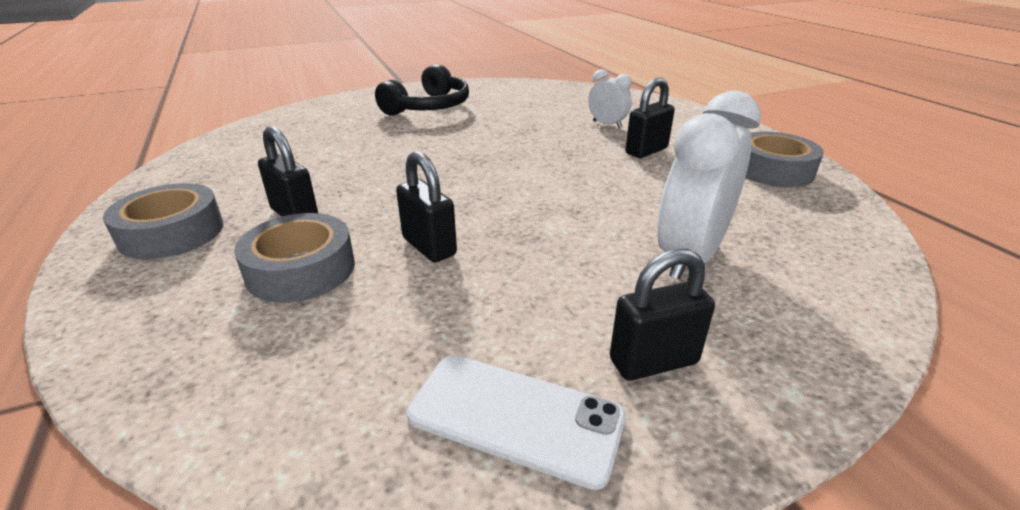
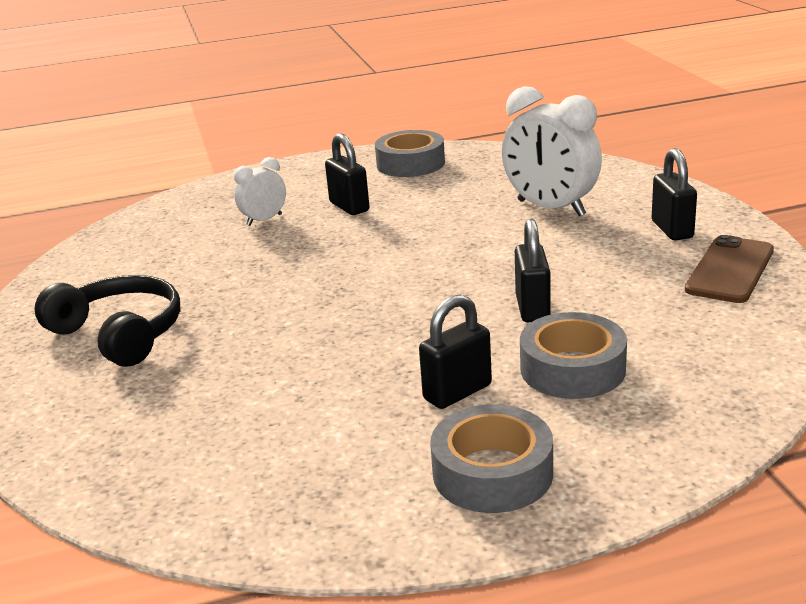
camera: 80 degrees left, 5 degrees down
black padlock [396,151,457,262] -> black padlock turned 60 degrees counterclockwise [515,219,551,322]
white phone [407,355,626,490] -> brown phone [685,235,774,303]

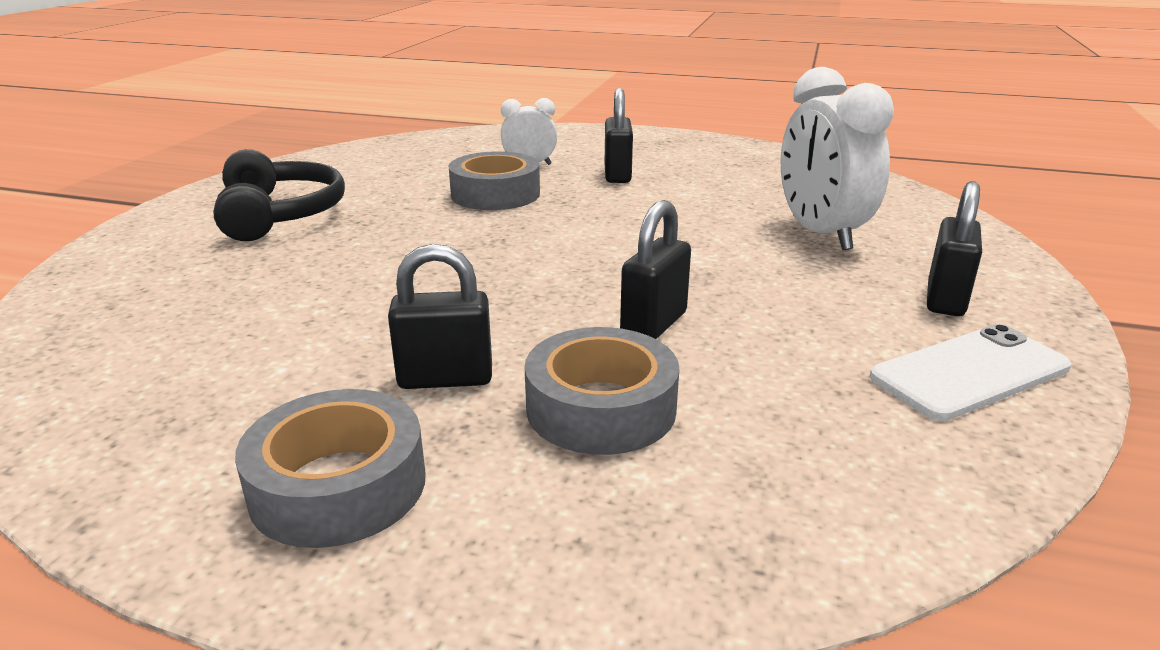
camera: 30 degrees right, 0 degrees up
grey tape [375,130,445,177] -> grey tape moved to [449,151,540,210]
brown phone [685,235,774,303] -> white phone [869,324,1071,421]

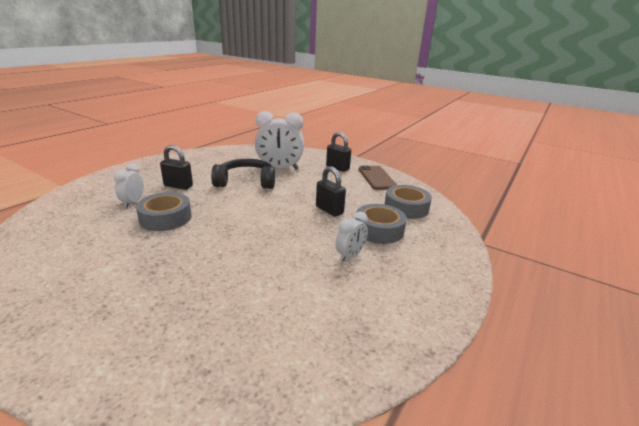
camera: 75 degrees left, 0 degrees up
black headphones [213,149,345,241] -> black headphones moved to [211,159,275,189]
grey tape [235,389,426,548] -> grey tape moved to [385,185,432,219]
black padlock [388,244,492,389] -> white clock [336,212,368,262]
white phone [869,324,1071,421] -> brown phone [358,166,397,190]

